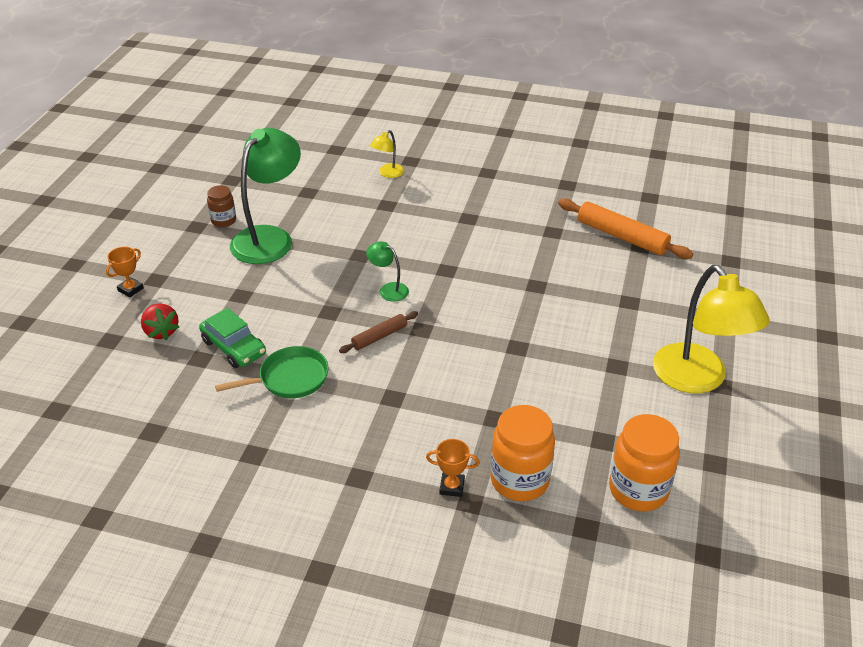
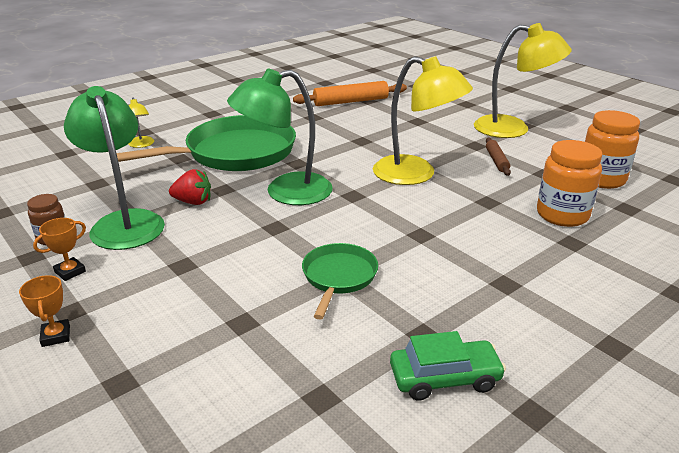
camera: 55 degrees left, 10 degrees down
red strawberry [141,303,179,340] -> red strawberry moved to [169,169,211,205]
green car [199,308,266,368] -> green car moved to [390,331,506,401]
brown rolling pin [339,311,418,353] -> brown rolling pin moved to [486,137,511,176]
green lamp [366,241,409,302] -> green lamp [227,68,332,205], size x2.22
orange trophy [426,439,480,497] -> orange trophy moved to [33,218,86,281]
none -> green pan [117,115,296,171]
none -> yellow lamp [373,56,473,185]

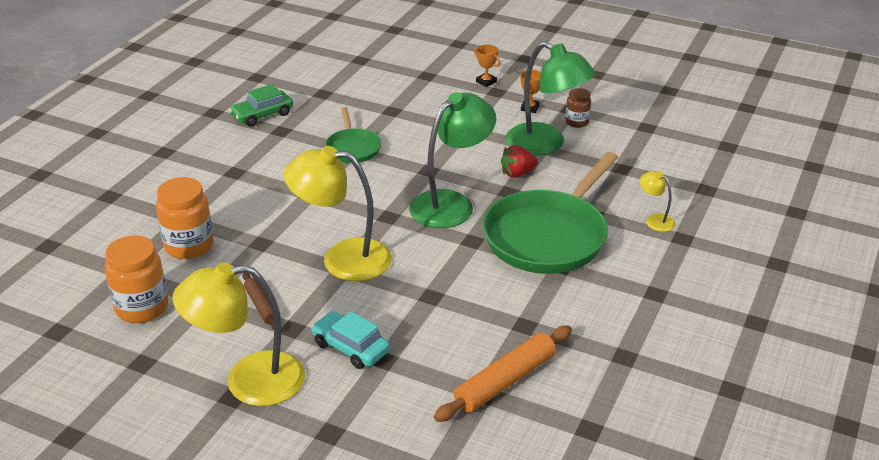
camera: 155 degrees right, 5 degrees up
none -> turquoise car [311,311,390,369]

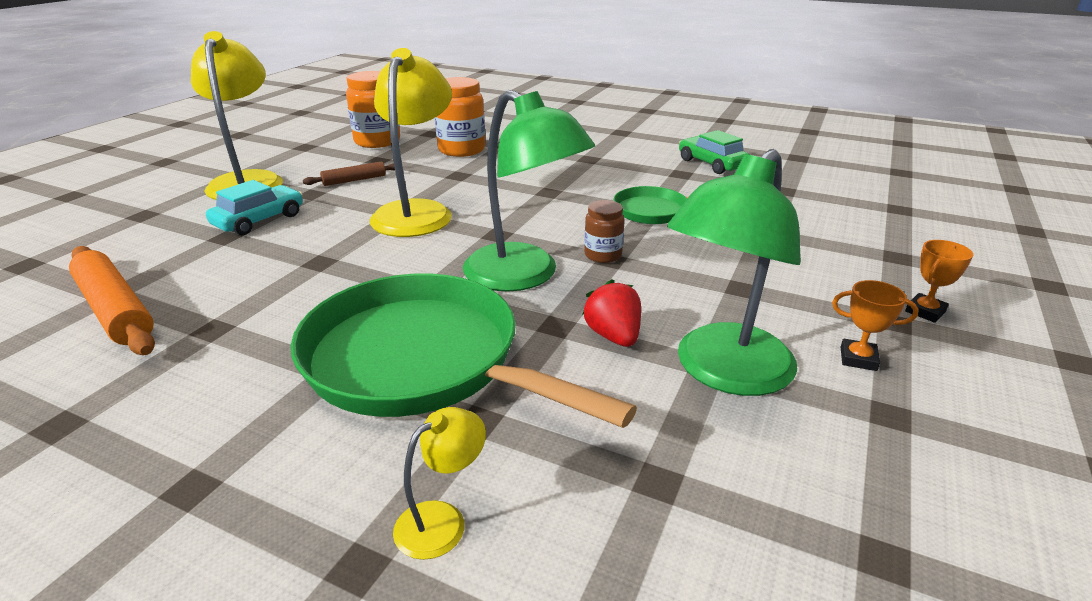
camera: 90 degrees right, 5 degrees down
brown jar [565,88,591,128] -> brown jar moved to [584,200,625,263]

